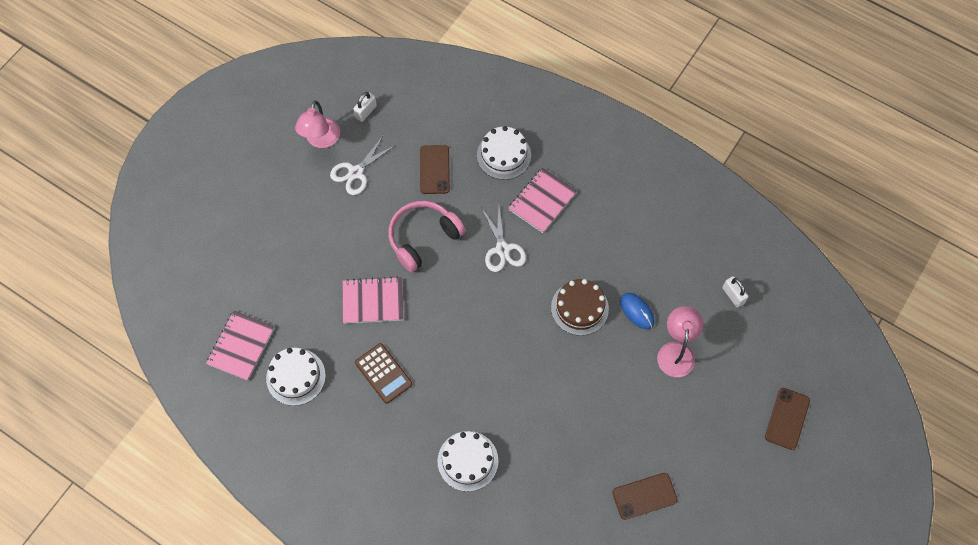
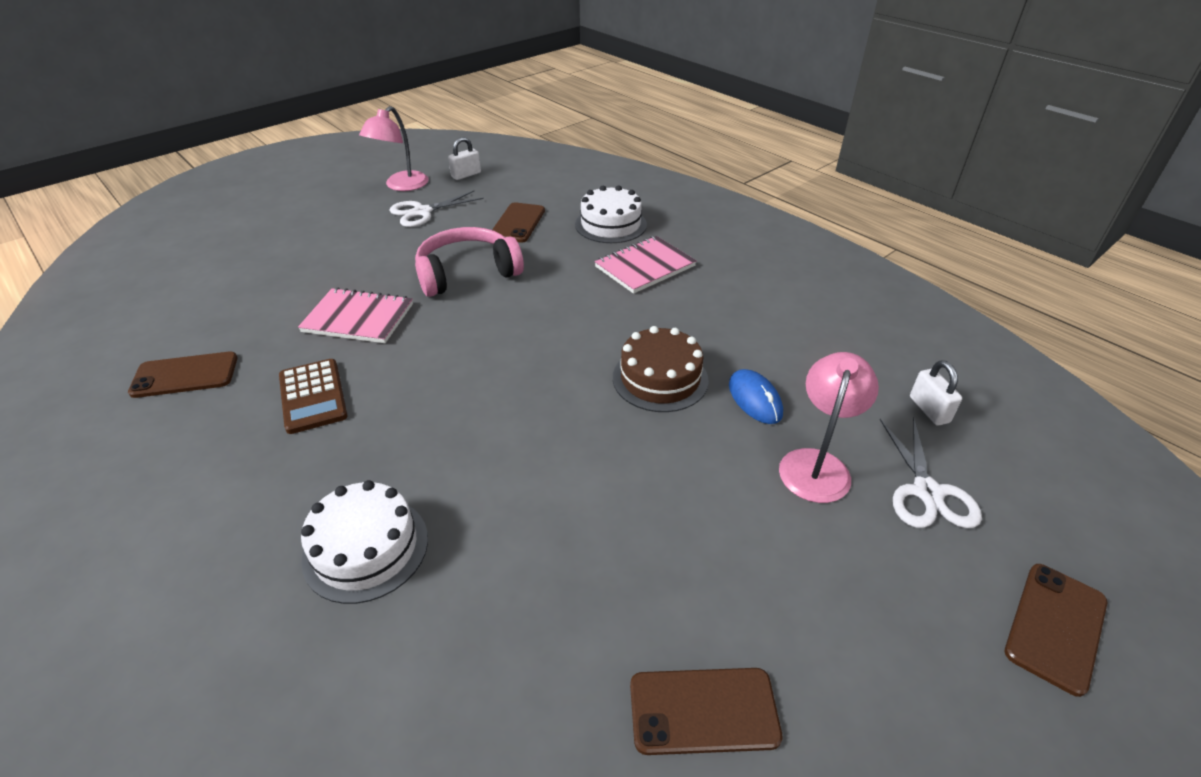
camera: 15 degrees right, 25 degrees down
pink notebook [206,310,275,381] -> none
white cake [266,348,326,406] -> brown phone [128,352,238,398]
white scissors [481,207,526,272] -> white scissors moved to [880,418,982,528]

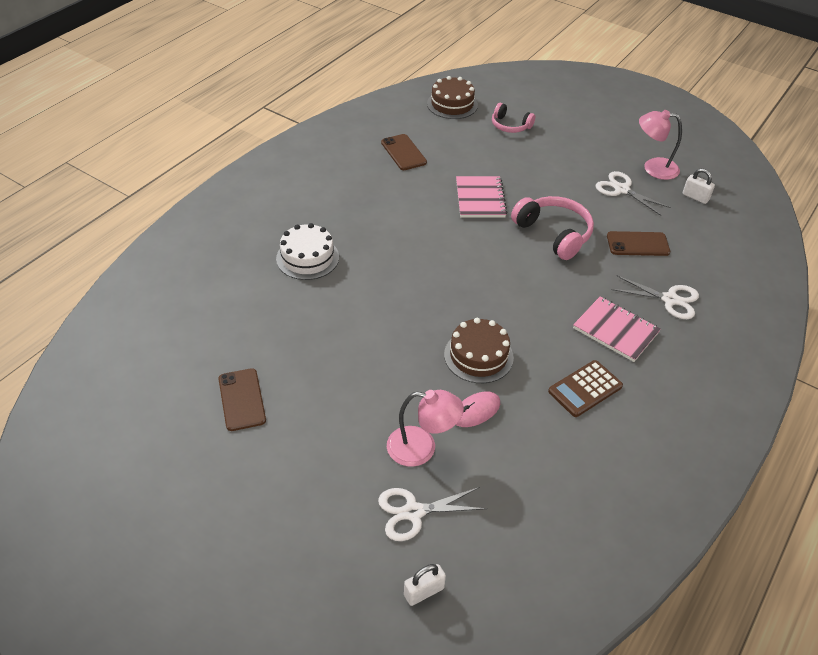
camera: 75 degrees right, 5 degrees up
brown calculator [279,359,348,434] -> brown calculator moved to [548,360,623,417]
white cake [575,185,647,243] -> white scissors [611,275,699,319]
blue mouse [729,369,783,424] -> pink mouse [456,391,500,427]
white padlock [910,360,962,425] -> white padlock moved to [404,564,446,606]
brown phone [1005,564,1107,697] -> none
none -> brown cake [427,76,478,119]
none -> pink headphones [492,103,535,133]

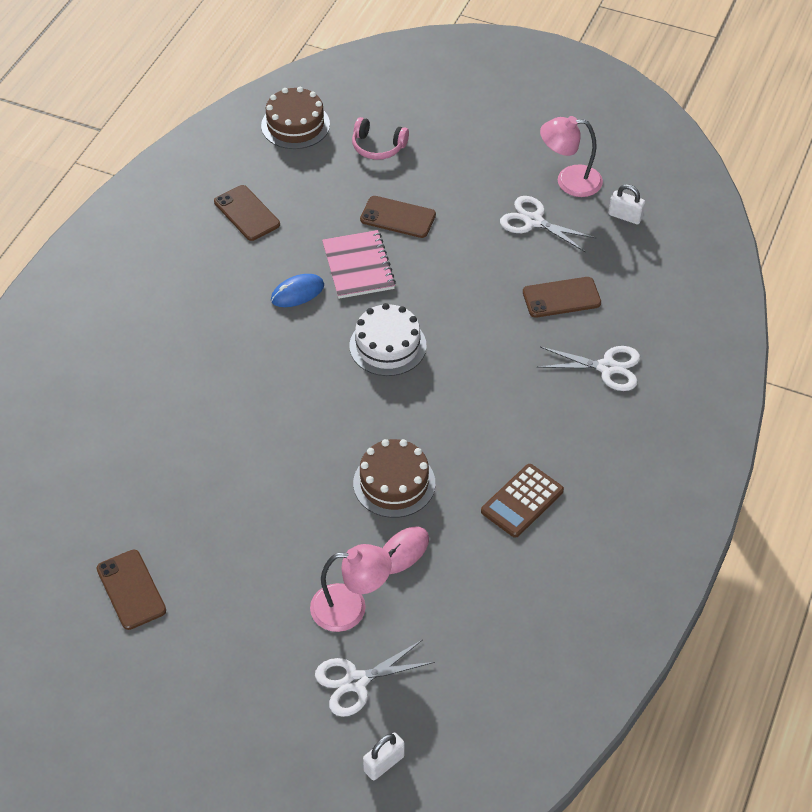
camera: 10 degrees left, 5 degrees up
white cake [276,223,339,280] -> white cake moved to [349,303,427,376]
pink headphones [511,196,594,260] -> none
pink notebook [573,296,661,362] -> none
none -> blue mouse [271,274,324,307]
none -> brown phone [360,196,436,238]

